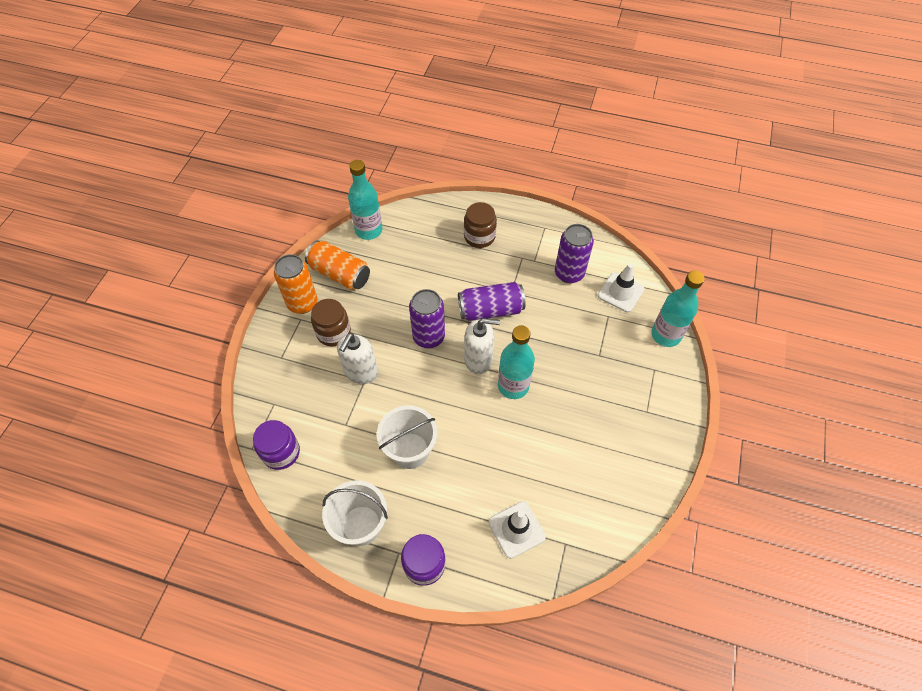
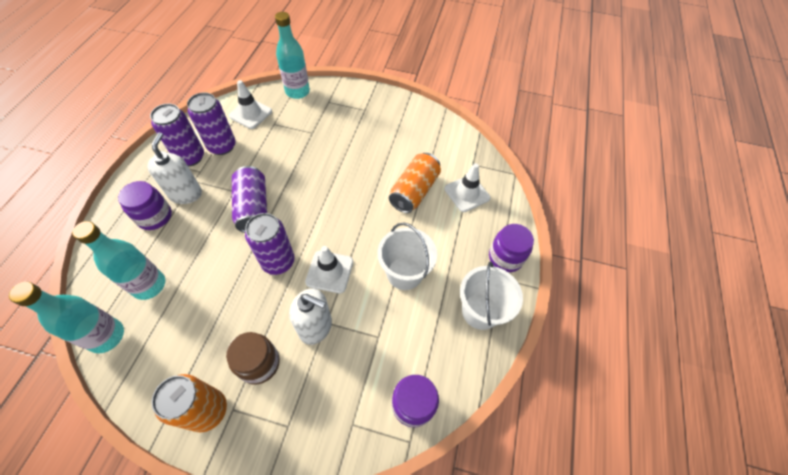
camera: 95 degrees left, 0 degrees up
orange can [305,240,370,290] -> orange can moved to [389,153,441,213]
brown jar [464,202,497,248] -> purple jar [118,181,172,230]
white soap dispenser [464,318,500,374] -> white soap dispenser moved to [147,132,202,204]
turquoise bottle [498,325,535,399] -> turquoise bottle moved to [72,221,165,300]
none -> purple can [150,104,204,166]
none -> white traffic cone [305,246,353,293]

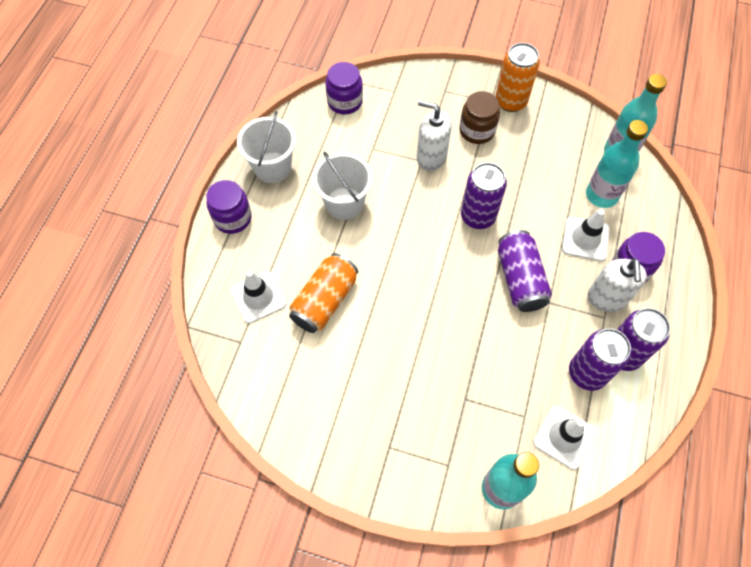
camera: 175 degrees left, 5 degrees up
white traffic cone [305,246,353,293] -> white traffic cone moved to [562,209,610,261]

